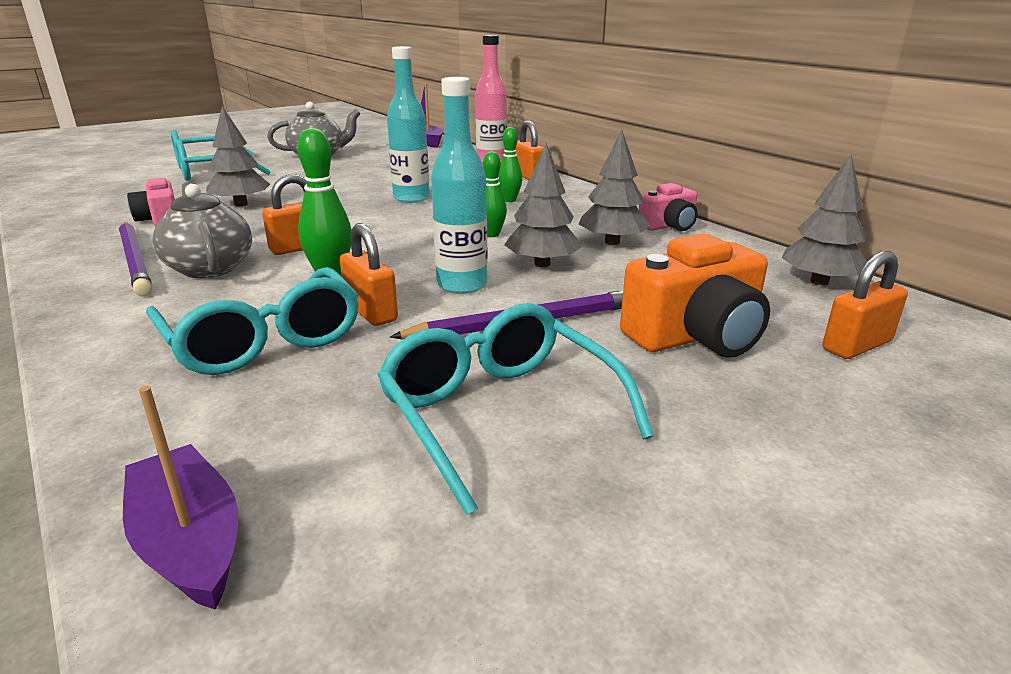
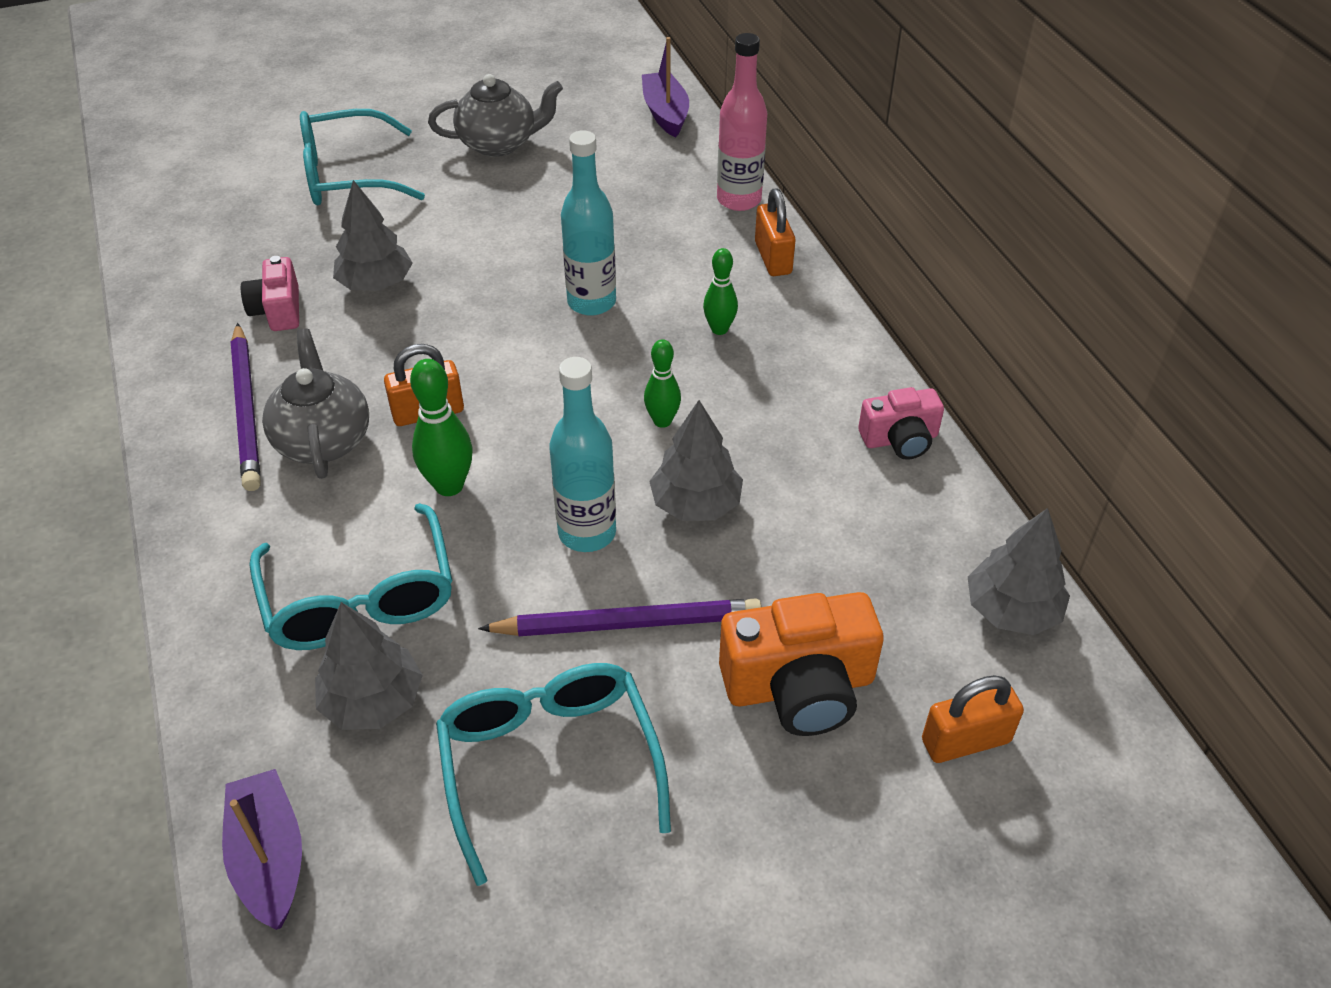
camera: 15 degrees right, 20 degrees up
orange padlock [340,223,398,326] -> none
grey tree [579,130,651,245] -> grey tree moved to [315,602,423,730]

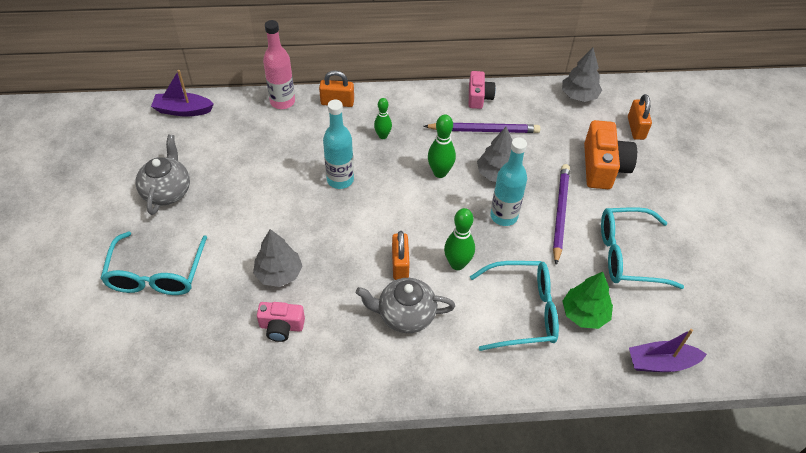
camera: 75 degrees left, 5 degrees up
purple pencil [231,323,261,491] -> purple pencil moved to [424,123,540,133]
grey tree [315,602,423,730] -> green tree [562,272,613,329]
green bowling pin [644,339,681,428] -> green bowling pin [428,115,456,178], size x1.50

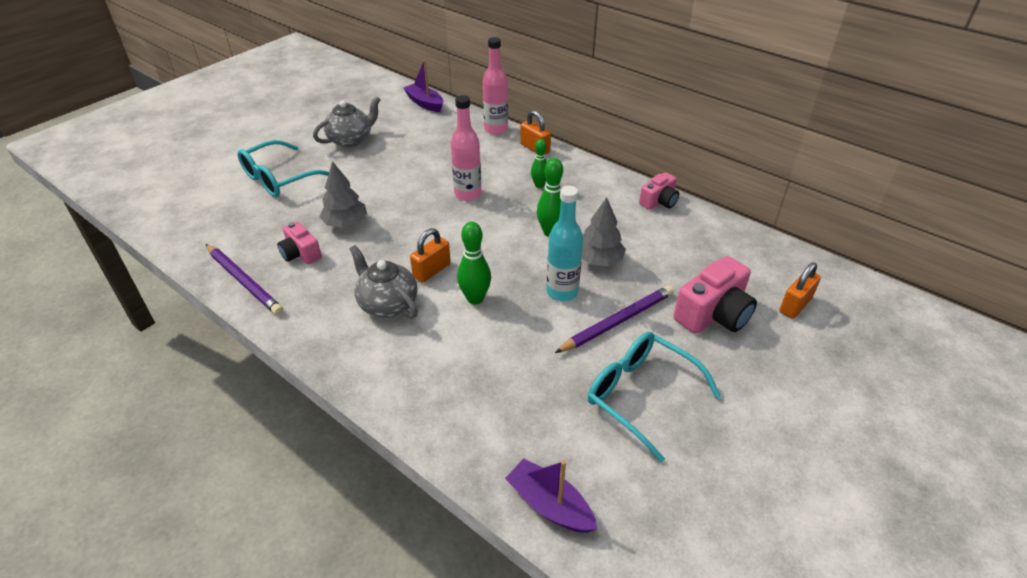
camera: 45 degrees right, 10 degrees down
turquoise bottle [323,100,354,189] -> pink bottle [451,95,481,201]
purple pencil [424,123,540,133] -> purple pencil moved to [206,244,283,315]
turquoise glasses [470,261,559,351] -> none
grey tree [562,48,602,102] -> none
green tree [562,272,613,329] -> none
orange camera [584,120,637,189] -> pink camera [673,256,757,334]

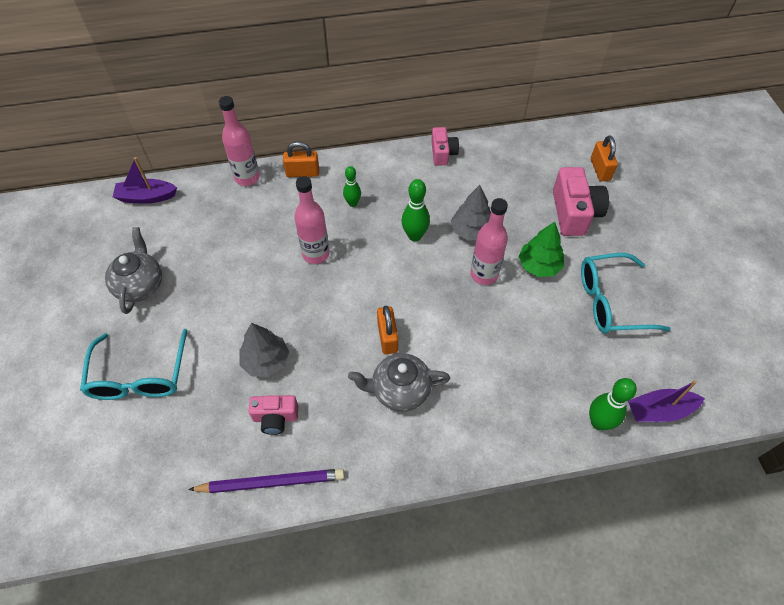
camera: 50 degrees left, 15 degrees up
green bowling pin [457,221,491,305] -> green bowling pin moved to [589,378,637,430]
turquoise bottle [546,186,583,301] -> pink bottle [471,198,508,285]
purple pencil [555,285,674,353] -> green tree [518,221,564,277]

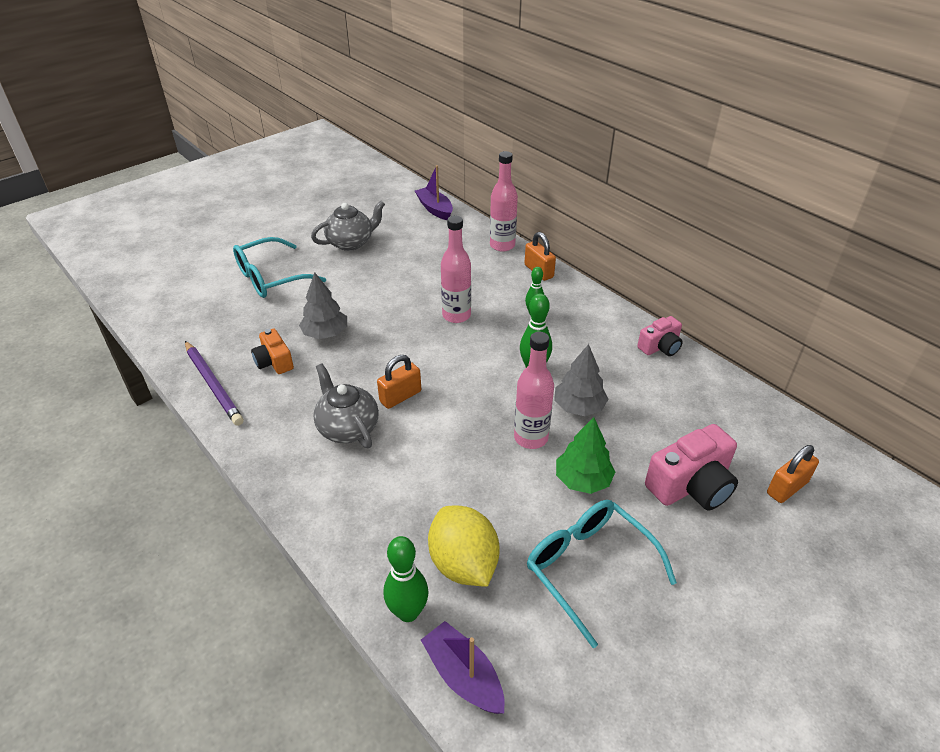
camera: 60 degrees right, 15 degrees down
pink camera [249,395,298,435] -> orange camera [251,329,294,374]
none -> yellow lemon [428,505,500,587]

